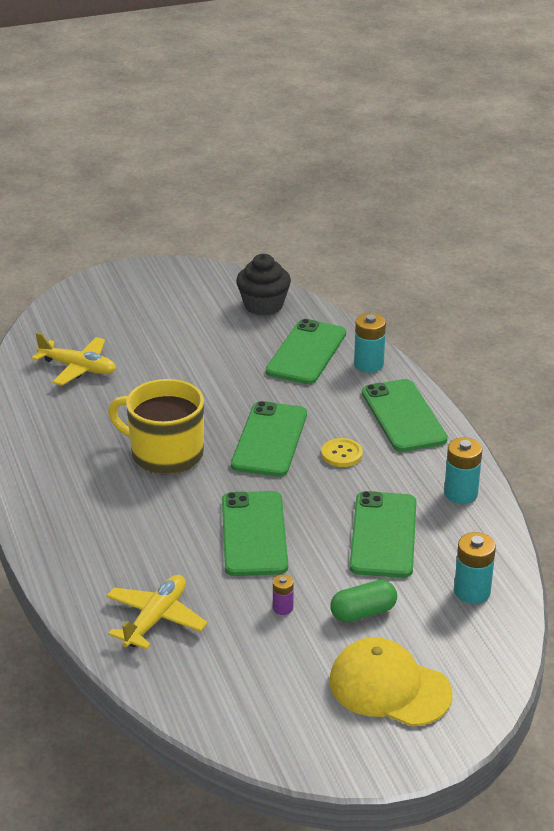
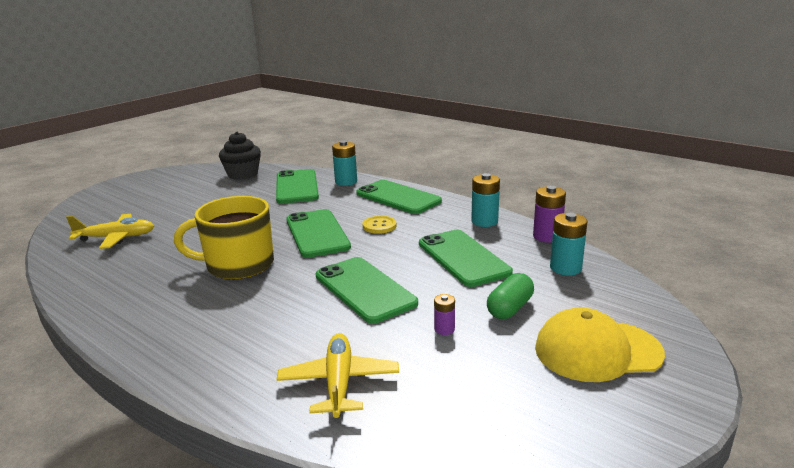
camera: 30 degrees left, 10 degrees down
none -> purple battery [533,186,566,243]

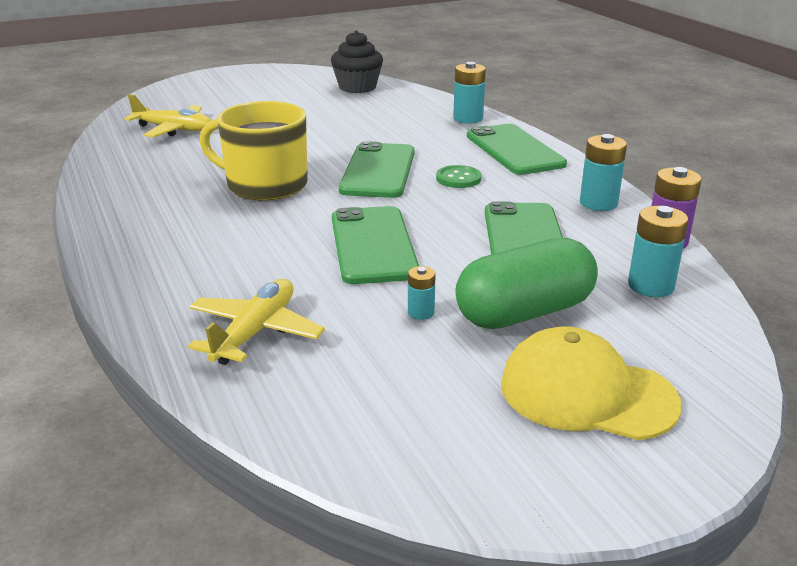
camera: 25 degrees right, 5 degrees up
green phone [276,169,319,204] -> none
yellow button [363,216,396,234] -> green button [436,165,482,188]
purple battery [434,294,455,335] -> turquoise battery [408,266,436,320]
green capsule [487,273,534,319] -> green capsule [455,238,598,329], size x1.69

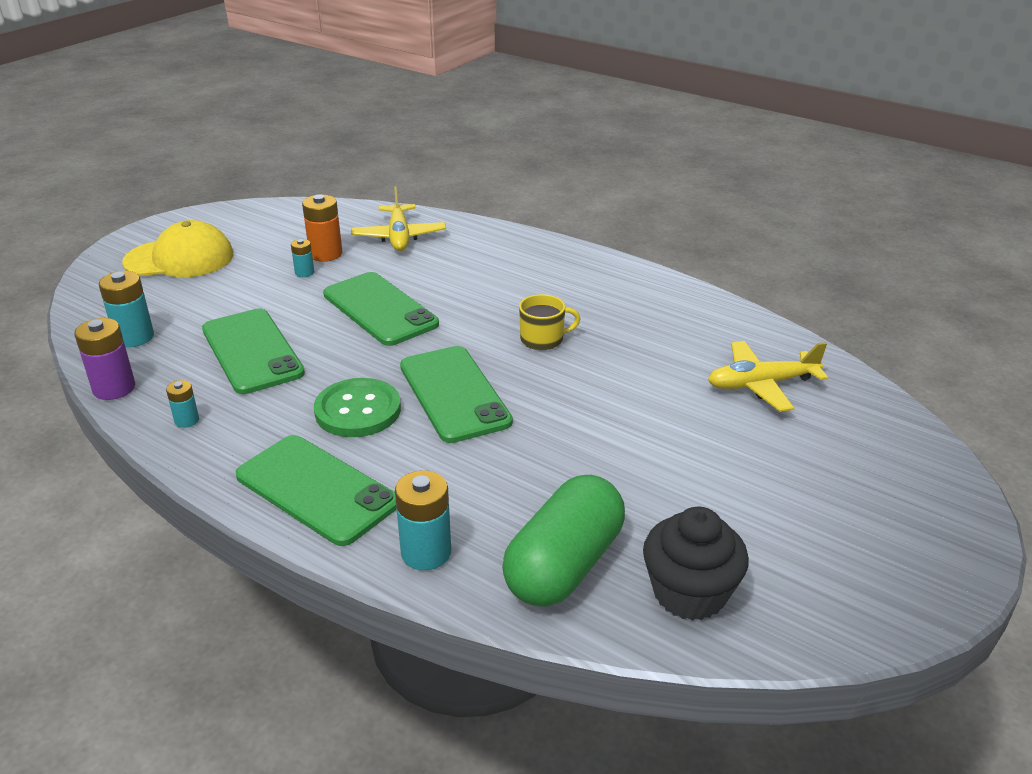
camera: 150 degrees right, 5 degrees up
yellow mug [200,101,308,201] -> yellow mug [519,294,580,350], size x0.51
green button [436,165,482,188] -> green button [314,378,401,437], size x1.59
green capsule [455,238,598,329] -> green capsule moved to [502,475,625,607]
turquoise battery [580,134,627,211] -> turquoise battery [166,380,199,428], size x0.56
none -> orange battery [302,194,342,262]

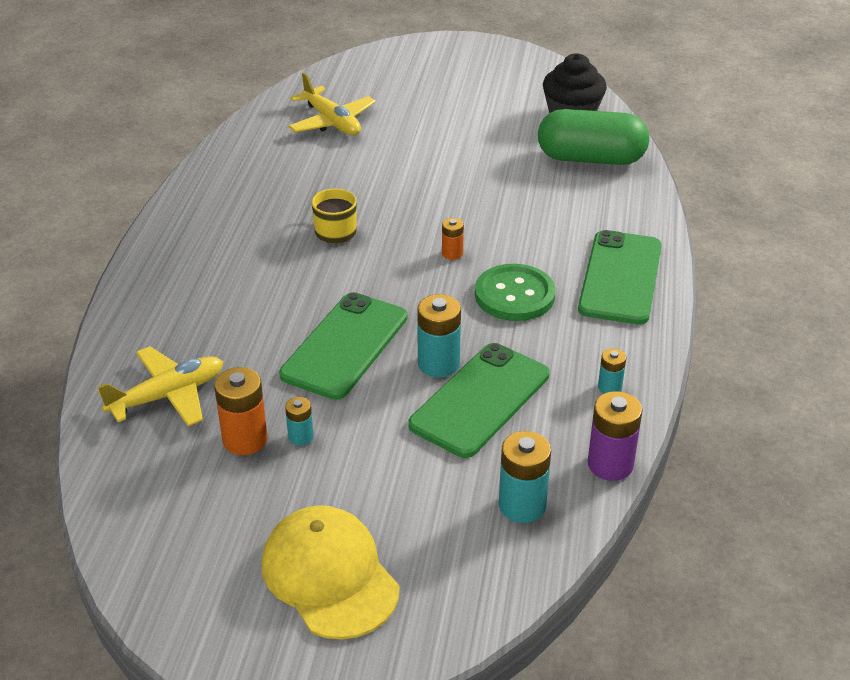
camera: 115 degrees left, 5 degrees up
turquoise battery [395,470,451,570] -> turquoise battery moved to [417,294,461,377]
green phone [400,346,513,443] -> orange battery [442,218,464,260]

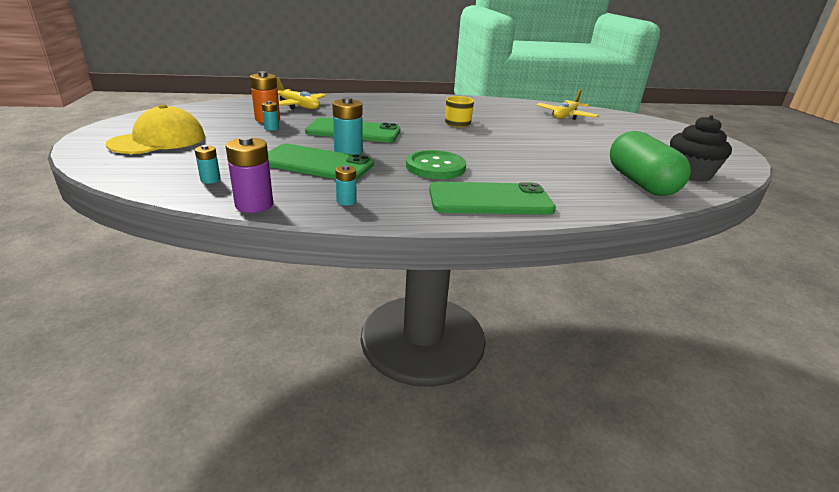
camera: 70 degrees right, 10 degrees down
orange battery [442,218,464,260] -> none
turquoise battery [499,431,551,523] -> turquoise battery [195,145,221,183], size x0.56

